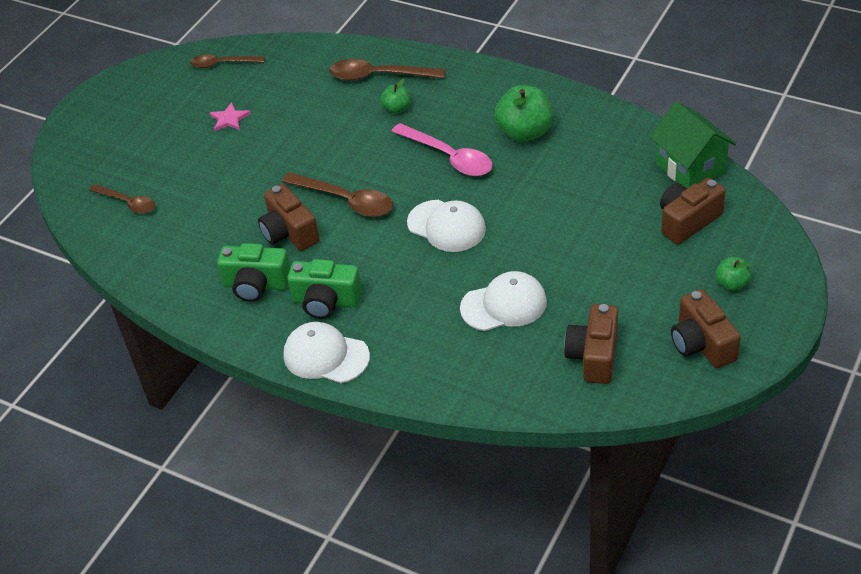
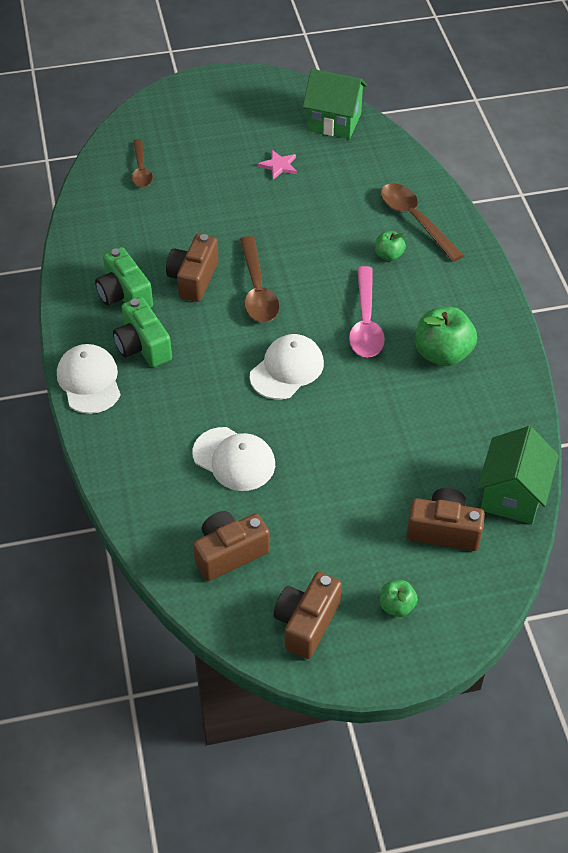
camera: 45 degrees right, 5 degrees up
brown spoon [190,54,265,68] -> green house [303,69,367,139]
white cap [407,200,486,252] -> white cap turned 135 degrees counterclockwise [250,334,324,400]

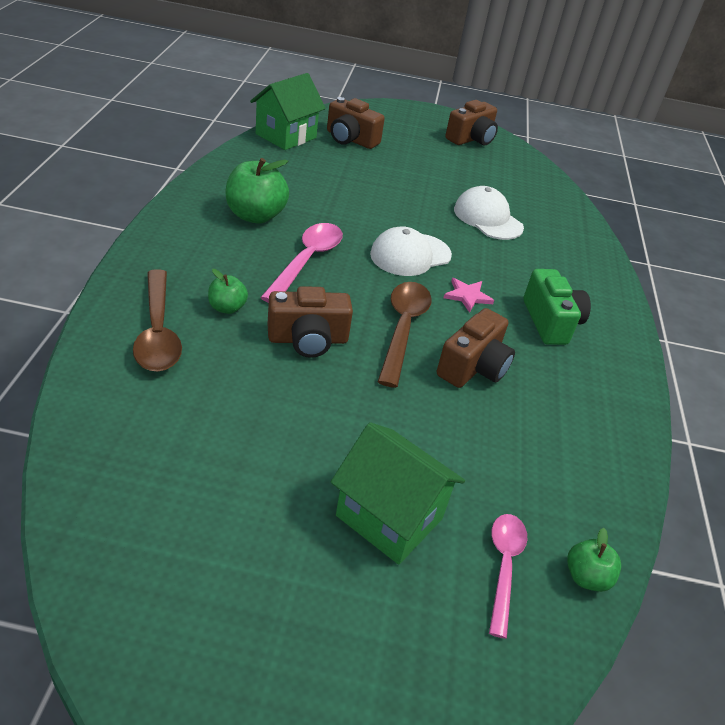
camera: 165 degrees left, 10 degrees down
white cap [57,344,120,414] -> none
green camera [95,247,153,308] -> none
brown spoon [132,139,153,187] -> pink spoon [489,514,527,639]
brown camera [193,511,270,581] -> brown camera moved to [268,286,353,358]
pink star [258,150,297,180] -> pink star moved to [444,278,494,313]
green house [303,69,367,139] -> green house moved to [331,422,465,565]
green apple [380,580,418,617] -> green apple moved to [567,528,621,592]

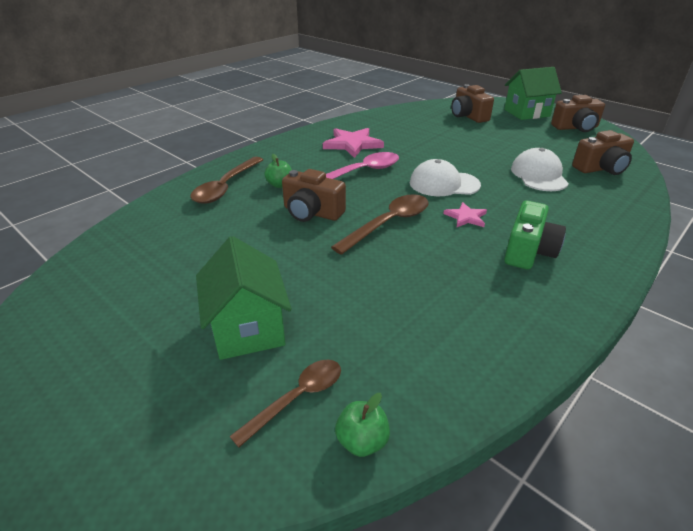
camera: 40 degrees right, 5 degrees down
green apple [225,158,289,224] -> pink star [323,128,384,158]
green house [250,73,326,150] -> green house moved to [504,67,562,120]
brown camera [437,308,515,388] -> brown camera moved to [572,130,634,175]
pink spoon [489,514,527,639] -> brown spoon [229,359,341,448]

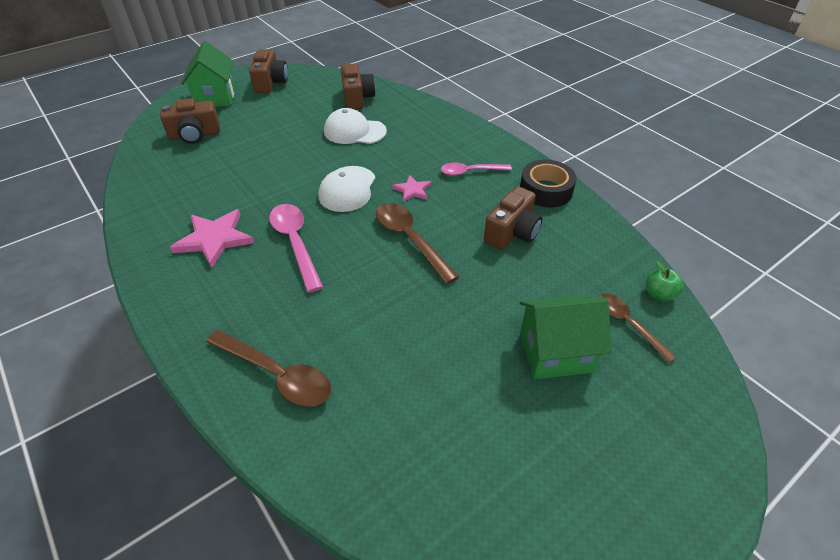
camera: 80 degrees left, 10 degrees up
green apple [264,154,292,188] -> none
brown camera [282,169,346,222] -> brown camera moved to [484,186,542,250]
green camera [504,201,566,270] -> pink spoon [441,162,512,175]
none -> black tape [520,160,577,207]

